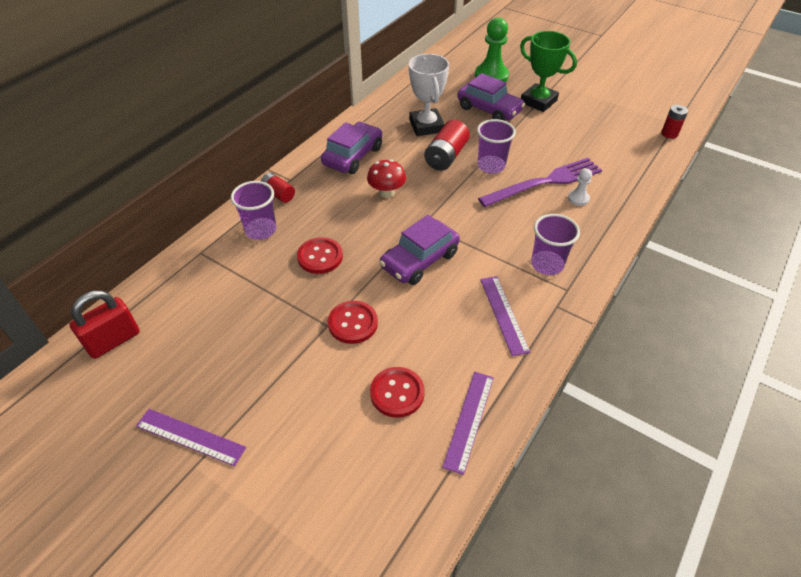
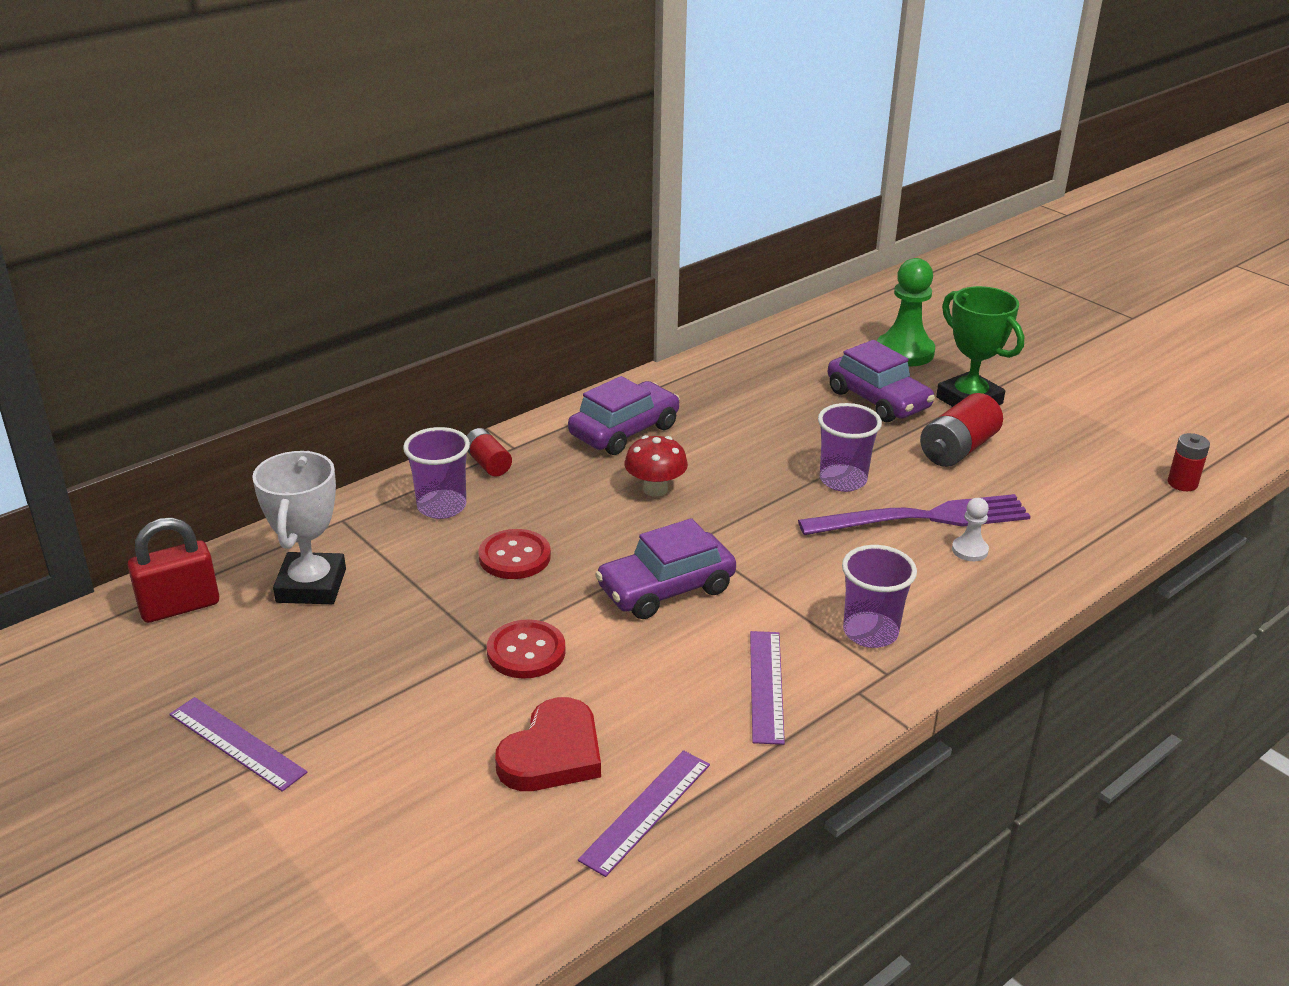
camera: 15 degrees right, 15 degrees down
red button [370,367,425,418] -> red heart [495,697,601,791]
white trophy [409,54,449,136] -> white trophy moved to [252,451,346,604]
red battery [424,120,470,171] -> red battery moved to [920,393,1003,467]

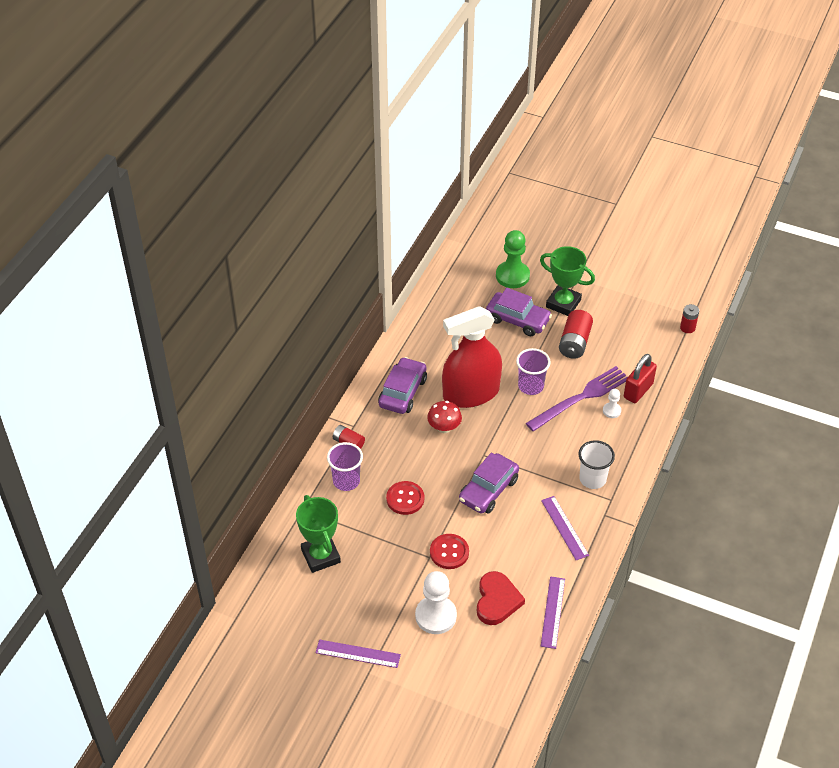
camera: 25 degrees left, 15 degrees up
red padlock [128,517,219,623] -> red padlock moved to [624,354,657,403]
white trophy [252,451,346,604] -> green trophy [296,495,341,573]
purple cup [842,545,917,648] -> white cup [579,440,615,489]
none -> white pawn [415,571,457,634]
none -> red spray bottle [442,306,502,408]

